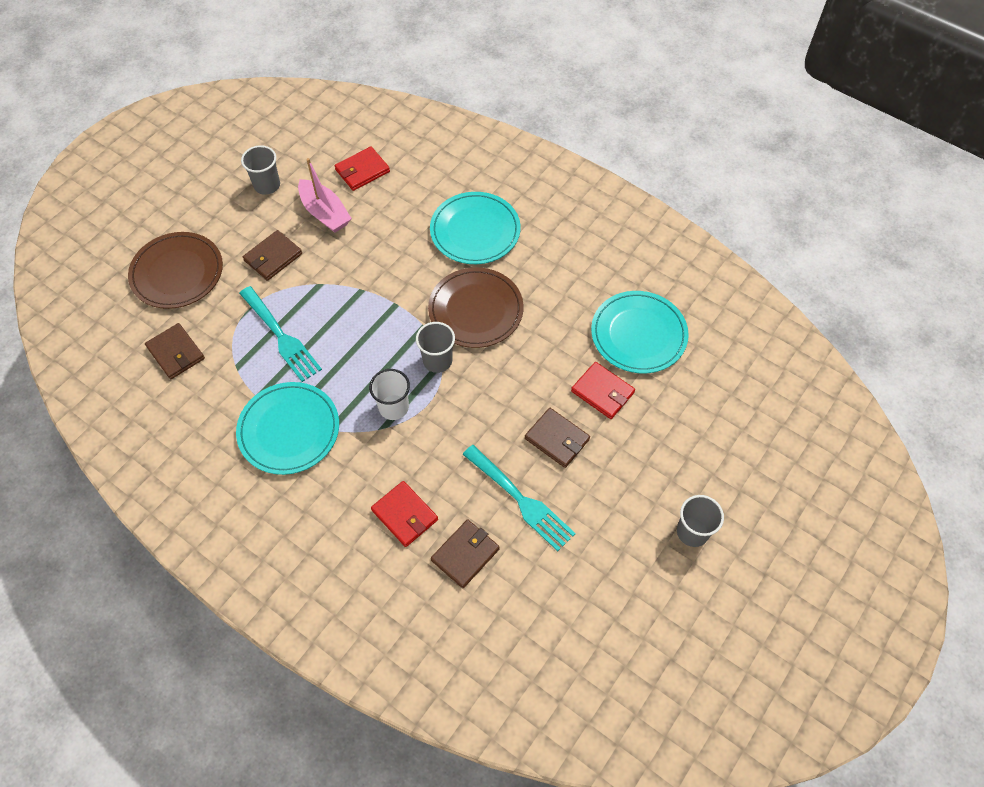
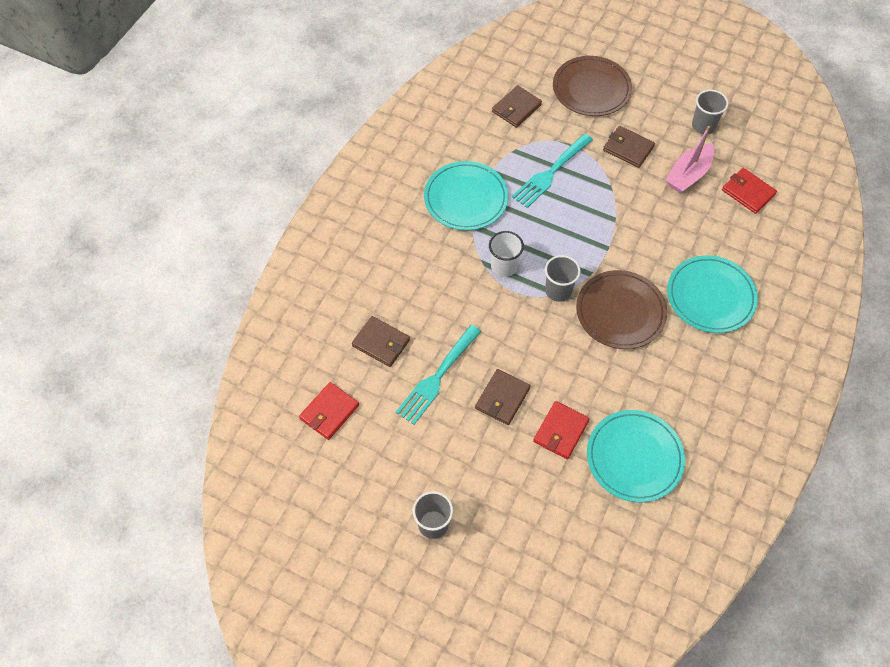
camera: 80 degrees right, 0 degrees up
red wallet [371,481,438,547] -> red wallet moved to [299,382,359,440]

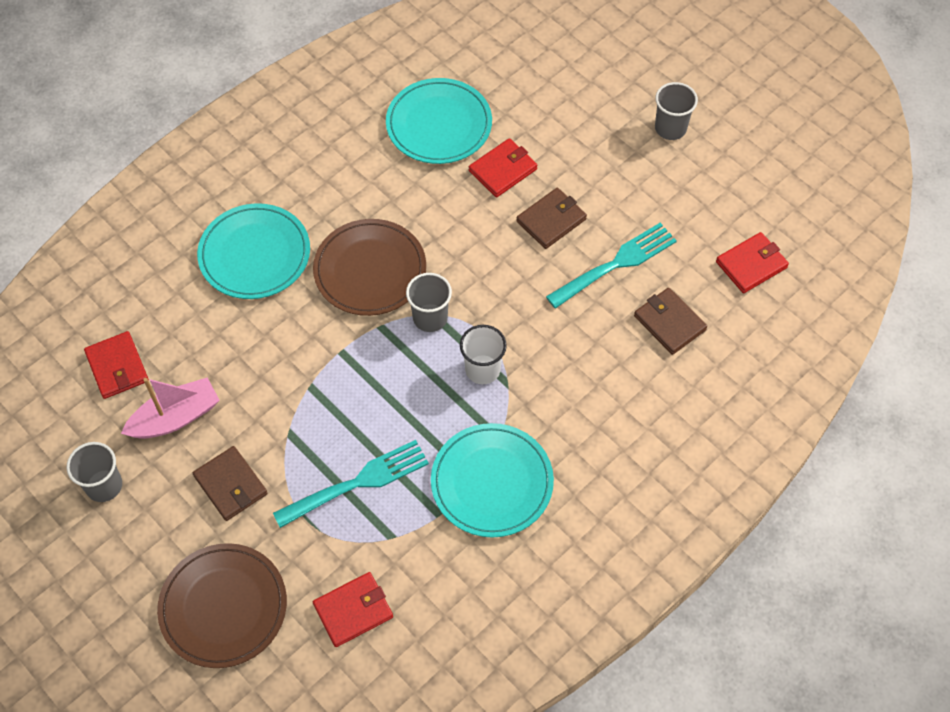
camera: 160 degrees left, 0 degrees up
brown wallet [492,85,542,128] -> red wallet [313,572,393,647]

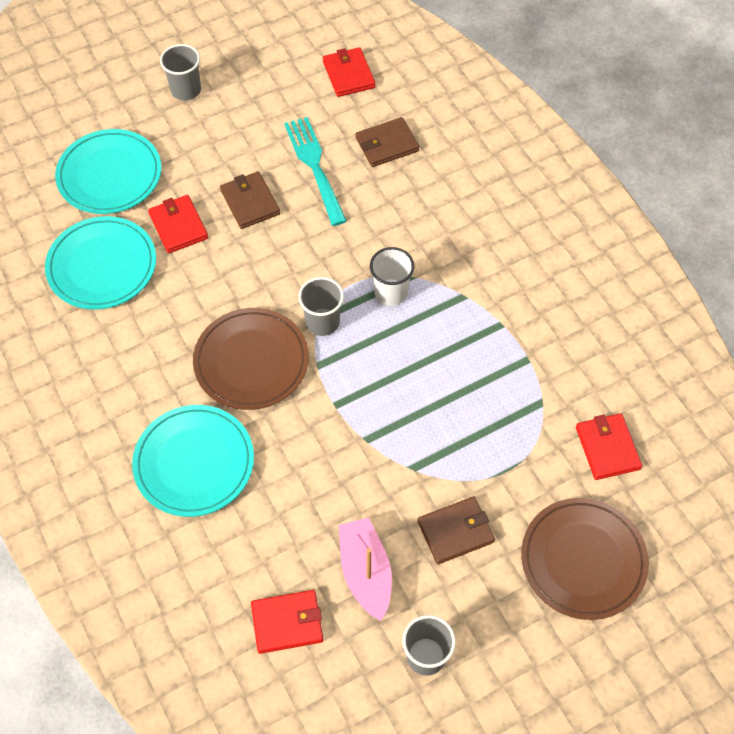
camera: 75 degrees left, 0 degrees up
turquoise fork [273,440,429,528] -> none
turquoise plate [431,423,554,538] -> turquoise plate moved to [55,129,161,214]

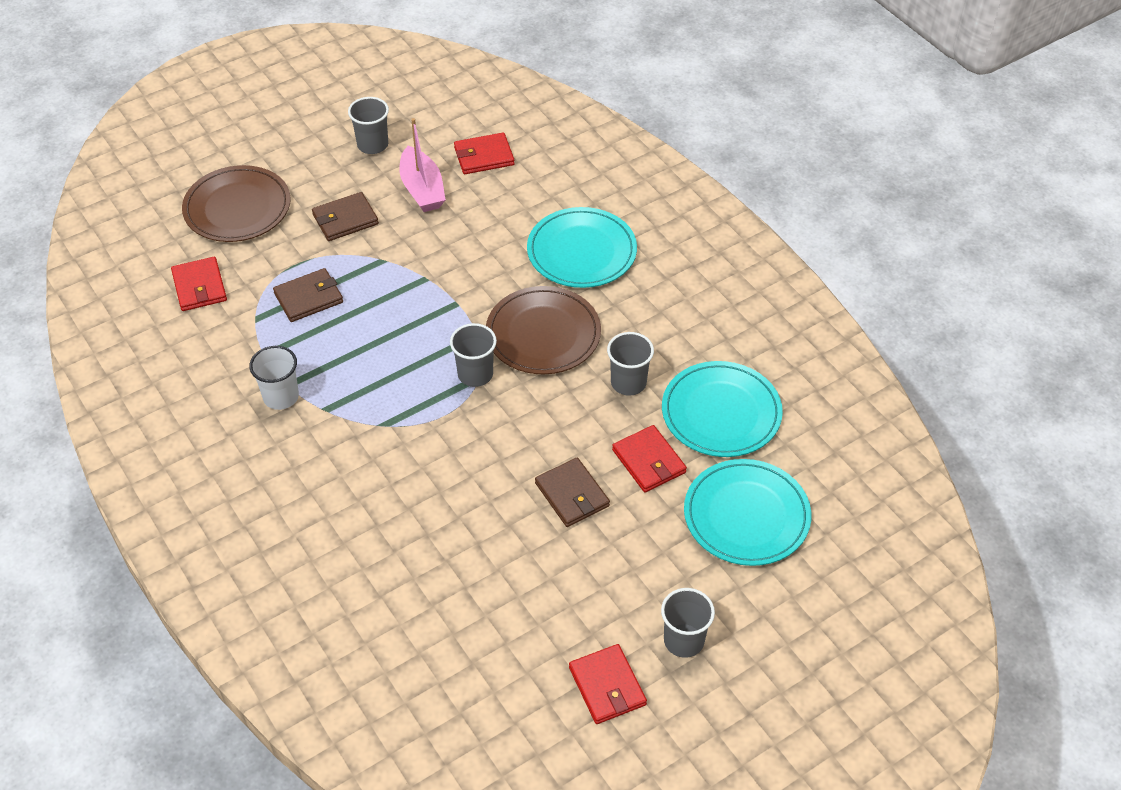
camera: 175 degrees right, 10 degrees down
turquoise fork [284,117,347,226] -> none
red wallet [323,47,376,97] -> red wallet moved to [569,644,647,724]
brown wallet [356,117,419,167] -> brown wallet moved to [273,268,343,322]
white cup [370,247,414,306] -> white cup moved to [249,346,299,410]
none -> grey cup [607,332,654,396]

